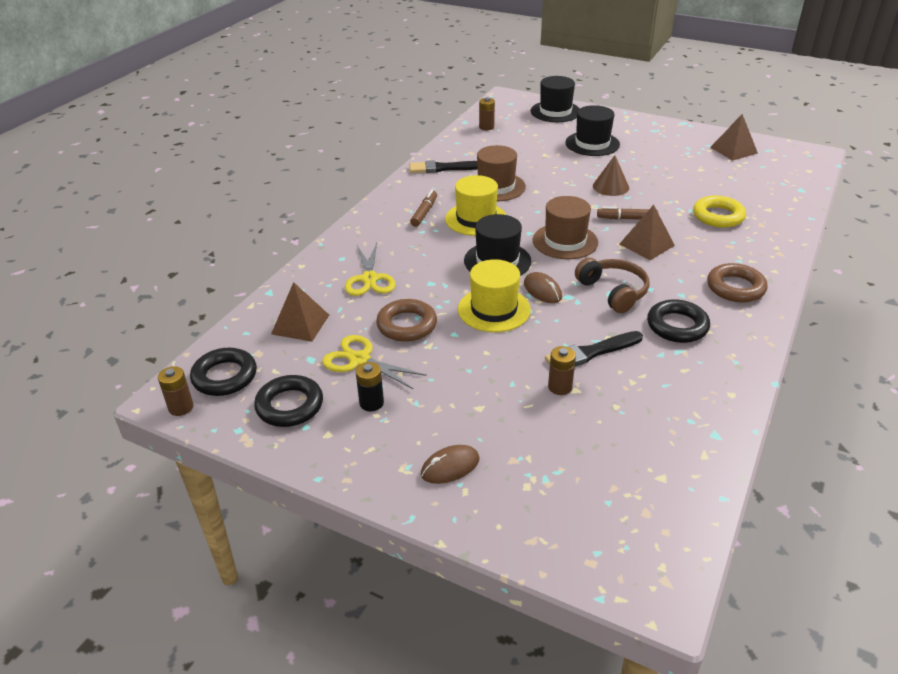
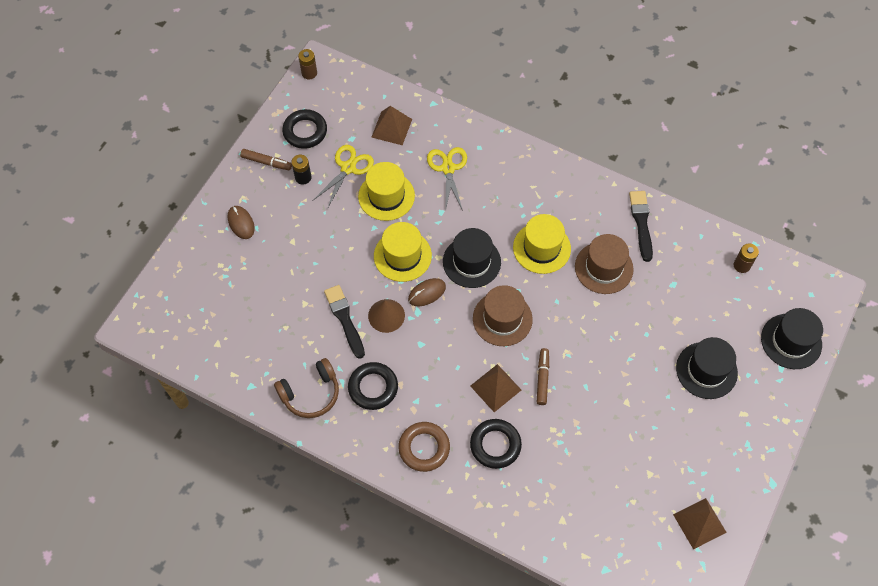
camera: 90 degrees right, 25 degrees up
black ring [190,348,257,396] -> black ring moved to [470,419,522,469]
yellow scissors [345,243,396,296] -> yellow scissors turned 90 degrees clockwise [427,147,467,212]
brown ring [376,299,437,342] -> yellow hat [358,162,415,221]
brown marker [410,190,437,227] -> brown marker moved to [240,149,292,170]
brown battery [548,346,576,395] -> none
brown headphones [575,258,650,313] -> brown headphones moved to [274,358,339,418]
brown cone [593,155,629,196] -> brown cone moved to [368,299,405,333]
yellow ring [693,195,746,228] -> none

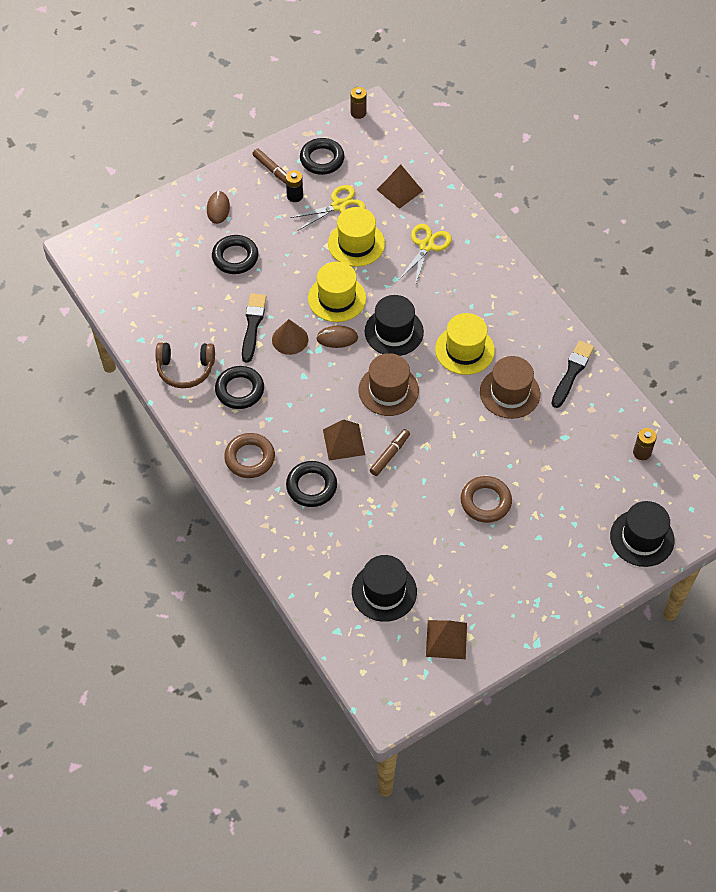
camera: 30 degrees right, 5 degrees down
black hat [676,337,738,399] -> black hat moved to [352,555,417,622]
none -> black ring [212,235,258,274]
none -> brown ring [461,476,512,523]

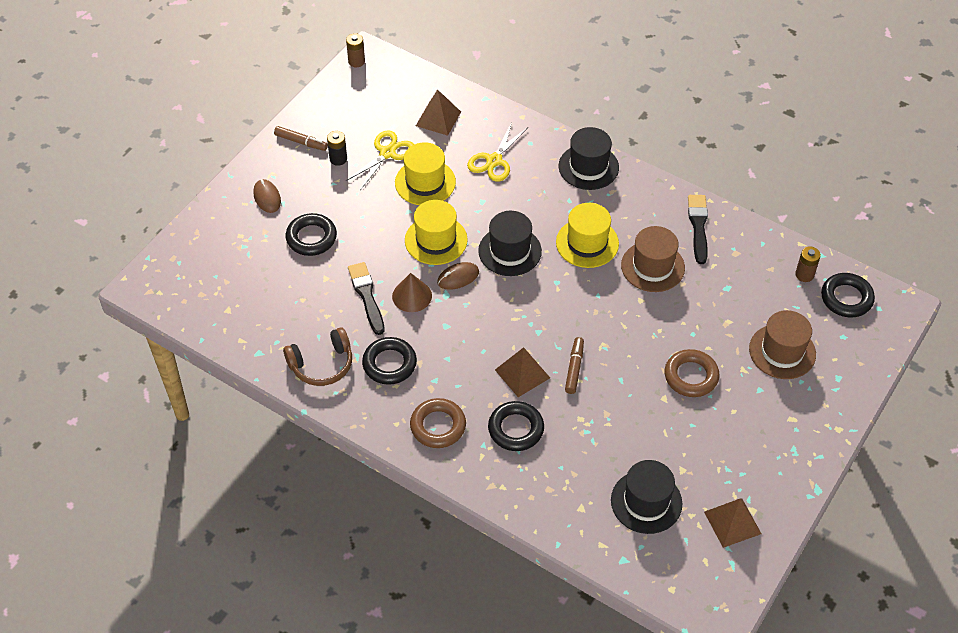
camera: 25 degrees left, 5 degrees down
black ring [300,138,345,175] -> black ring moved to [821,273,875,317]
brown hat [359,353,419,416] -> brown hat moved to [749,310,816,379]
yellow scissors [399,224,452,285] -> yellow scissors turned 150 degrees counterclockwise [467,122,528,182]
black hat [610,501,675,567] -> black hat moved to [559,127,619,190]

